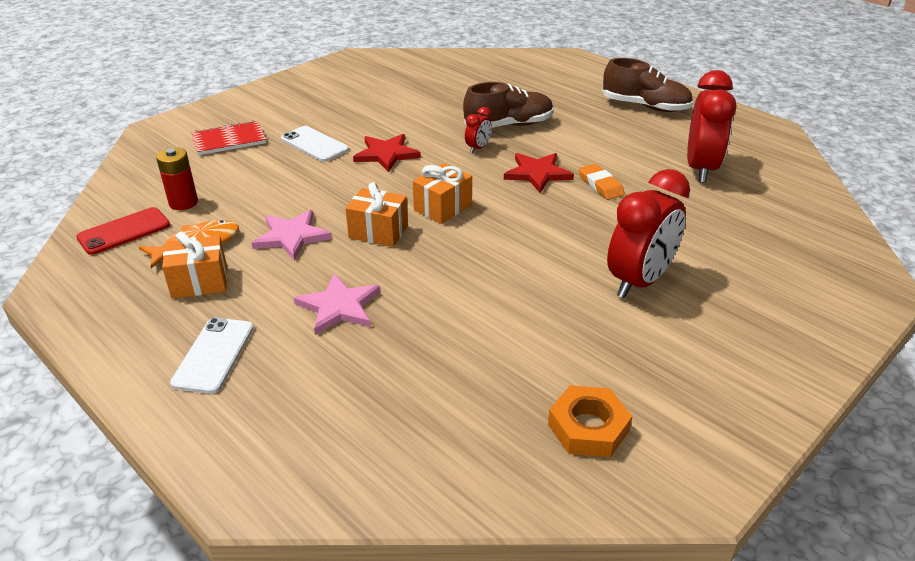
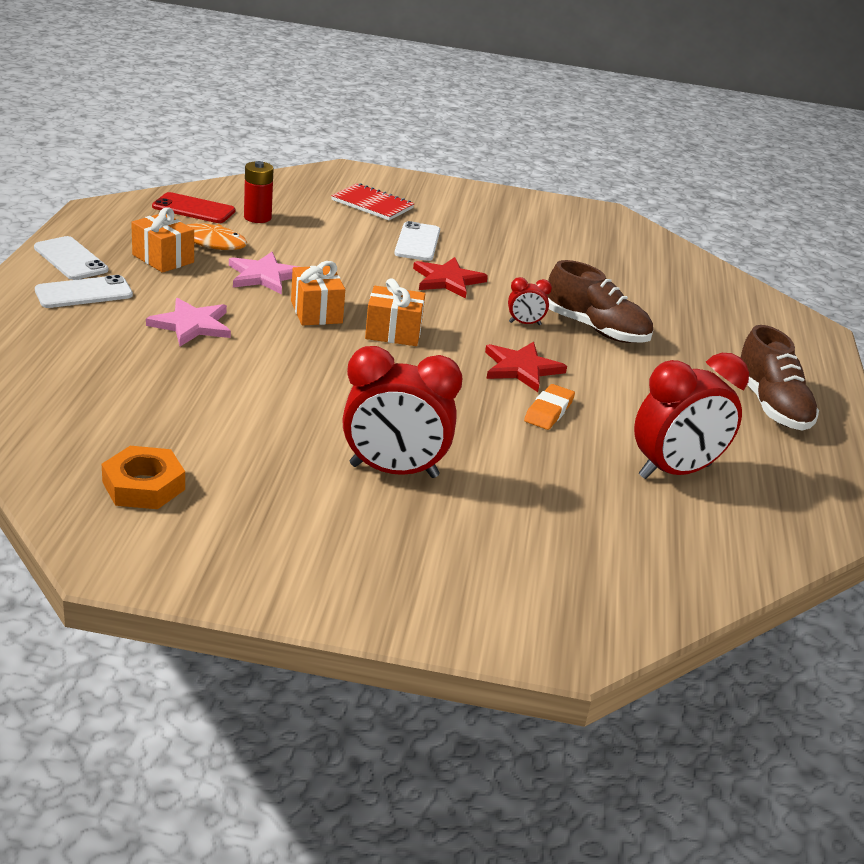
camera: 50 degrees right, 5 degrees down
none -> white phone [34,236,108,280]

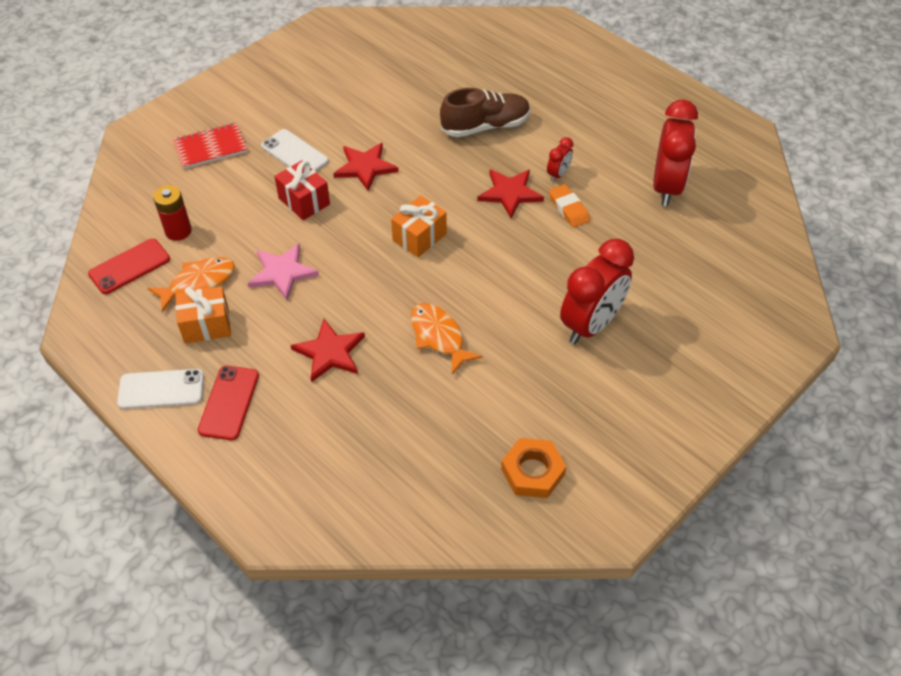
camera: 50 degrees left, 20 degrees up
white phone [35,275,133,308] -> red phone [198,366,259,440]
pink star [146,298,231,346] -> red star [291,319,365,382]
orange gift [291,261,345,325] -> none
red clock [508,277,552,325] -> red clock moved to [547,137,573,182]
brown shoe [741,325,819,431] -> none
none -> red gift [274,160,330,220]
none -> orange fish [411,303,482,374]

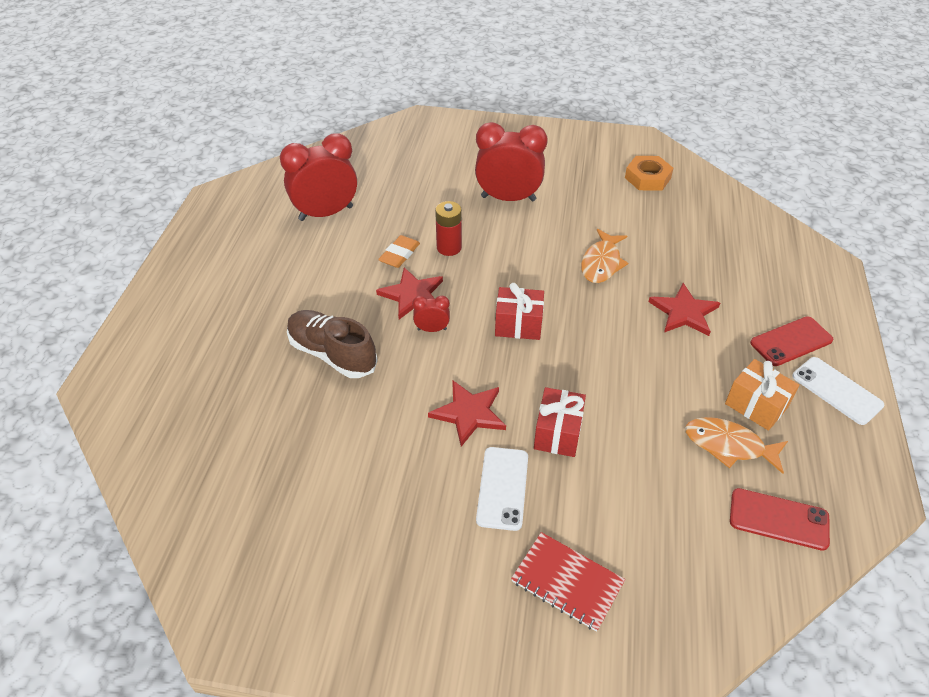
camera: 125 degrees left, 5 degrees down
red battery [153,185,192,241] -> red battery moved to [435,201,462,256]
pink star [248,243,319,301] -> none
orange gift [391,195,447,257] -> red gift [495,283,544,340]
red clock [547,137,573,182] -> red clock moved to [412,296,450,332]

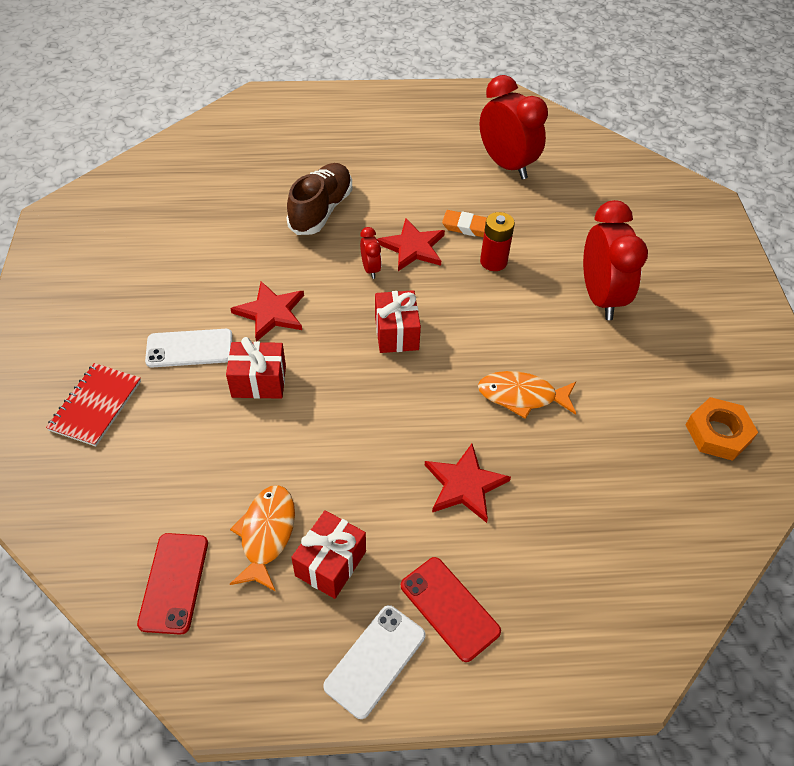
camera: 75 degrees right, 5 degrees up
orange gift [725,359,799,431] -> red gift [291,510,366,599]

